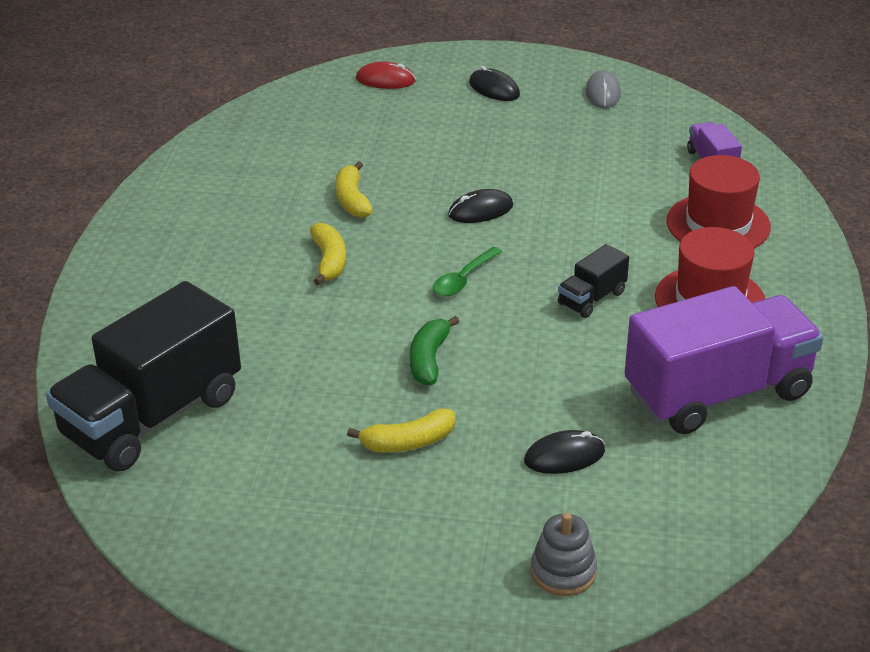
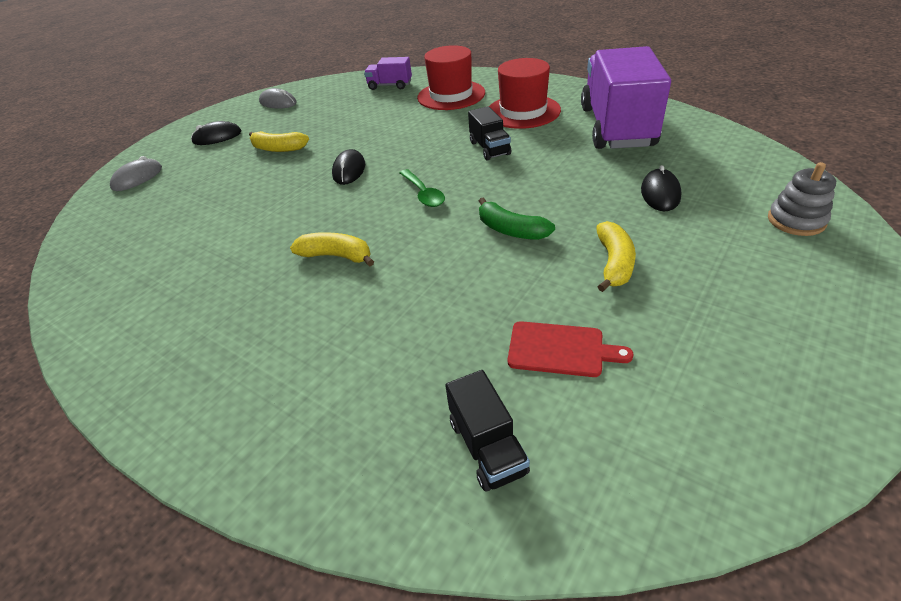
camera: 60 degrees left, 5 degrees up
black truck [46,281,241,471] -> black truck [445,370,530,492], size x0.44
yellow banana [335,161,373,218] -> yellow banana moved to [249,131,309,152]
red mouse [356,61,416,89] -> grey mouse [110,156,162,191]
none -> red cutting board [508,321,634,377]

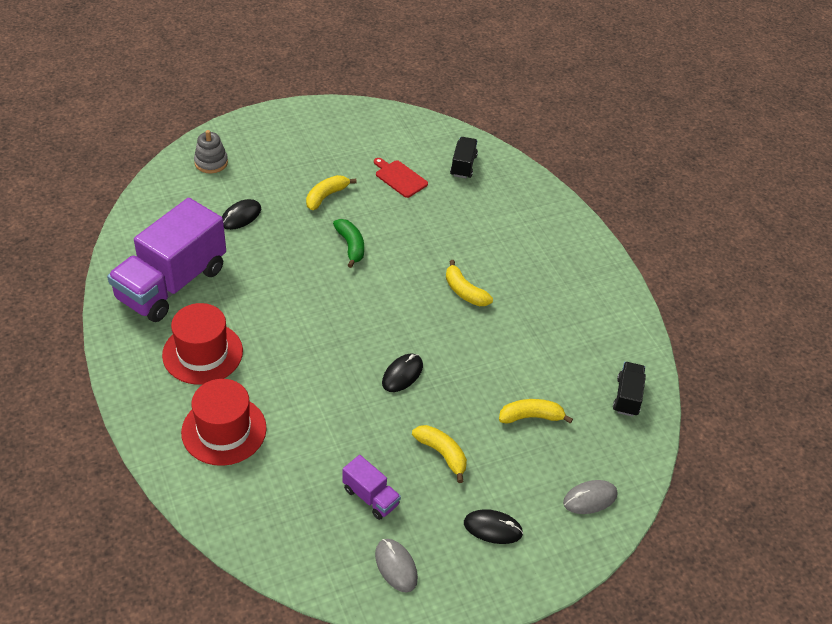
camera: 155 degrees left, 5 degrees up
purple truck [364,57,412,90] -> purple truck moved to [342,455,401,520]
green spoon [400,169,445,207] -> none
black truck [468,106,511,161] -> black truck moved to [613,362,646,417]
none -> yellow banana [499,399,573,424]

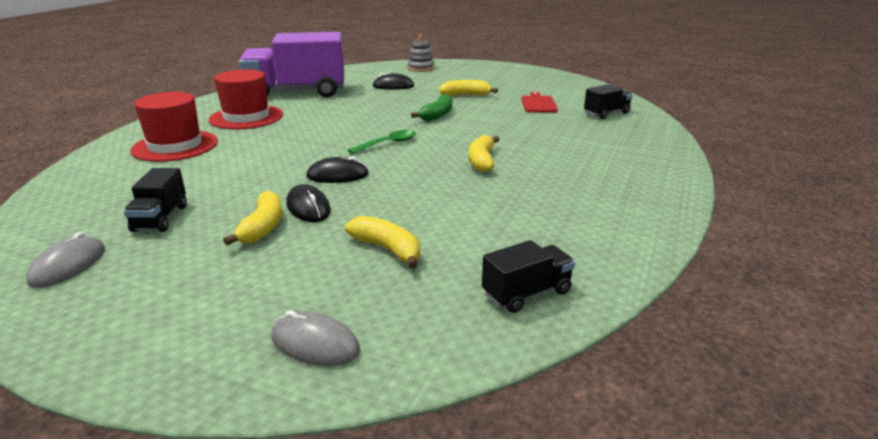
camera: 50 degrees right, 20 degrees down
purple truck [342,455,401,520] -> black truck [124,168,187,232]
black mouse [464,509,523,544] -> black mouse moved to [286,184,331,222]
none -> green spoon [348,130,416,154]

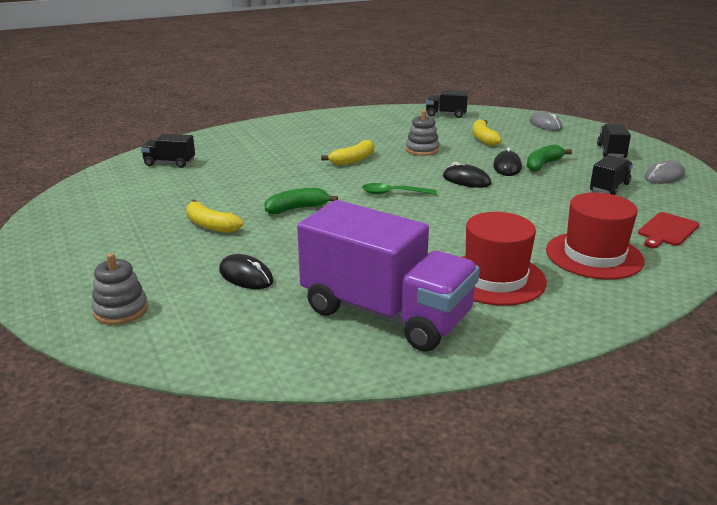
camera: 140 degrees left, 0 degrees up
yellow banana [223,191,282,245] -> green banana [527,144,572,171]
red cutting board [521,92,558,113] -> red cutting board moved to [638,212,699,248]
none -> grey stacking toy [406,110,439,156]
none -> black truck [597,124,631,158]

